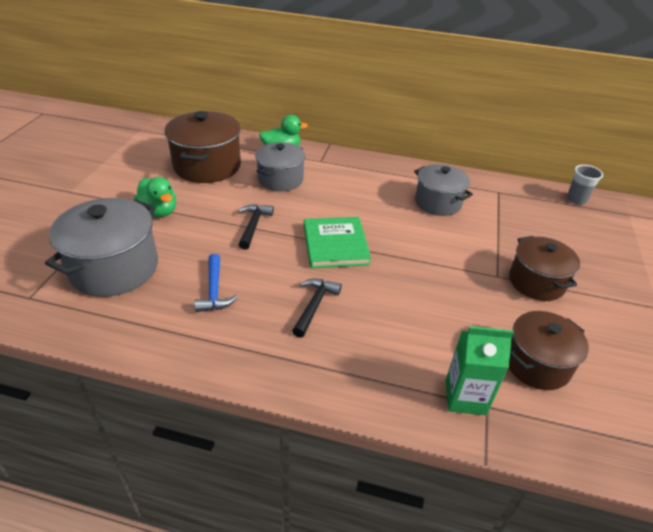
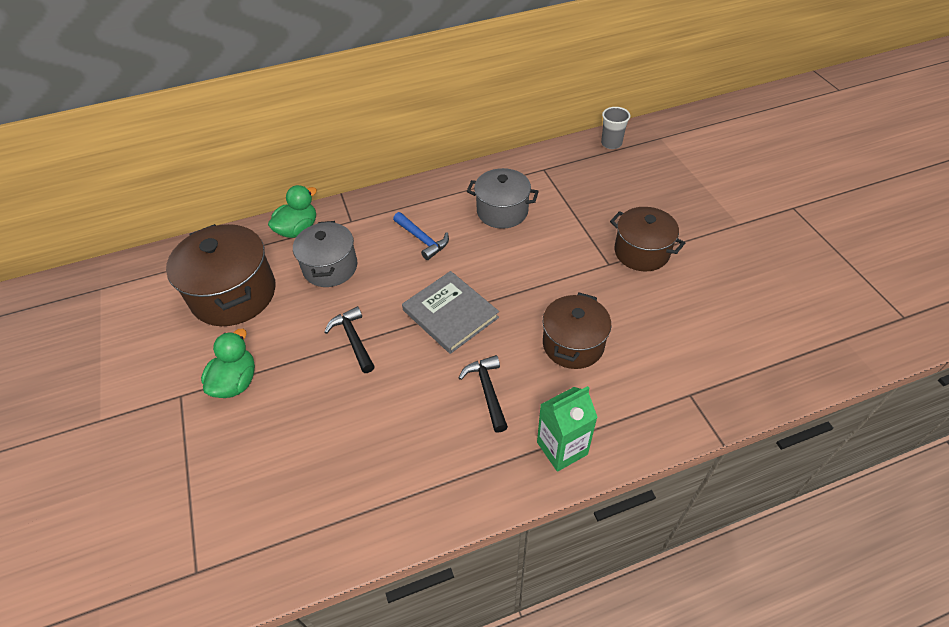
camera: 30 degrees left, 10 degrees up
grey pot [45,198,158,297] -> none
green duck [134,177,176,217] -> green duck turned 90 degrees counterclockwise [201,329,255,398]
blue hammer [194,254,238,312] -> blue hammer moved to [393,212,449,260]
green book [304,217,371,268] -> grey book [402,271,499,354]
green carton [445,326,514,415] -> green carton moved to [537,386,598,472]
brown pot [509,311,589,390] -> brown pot moved to [543,293,611,369]

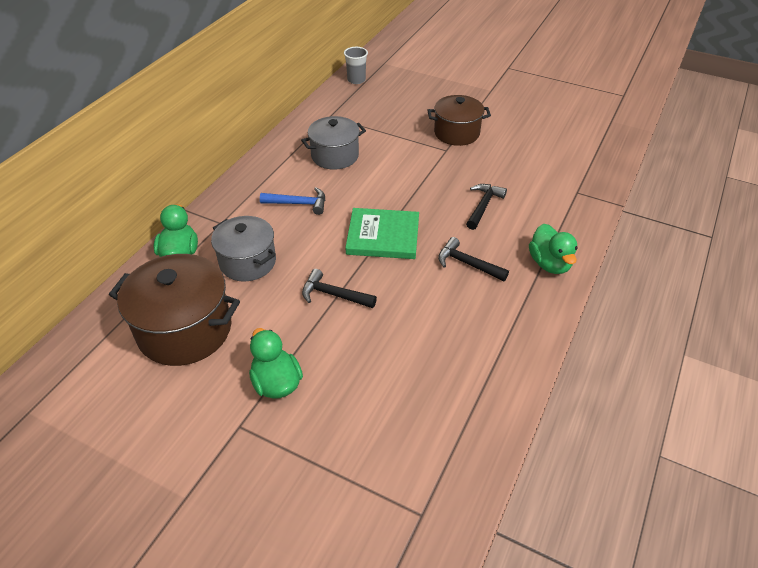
camera: 45 degrees left, 5 degrees down
grey book [402,271,499,354] -> green book [345,208,419,259]
green carton [537,386,598,472] -> green duck [529,224,578,274]
brown pot [543,293,611,369] -> black hammer [466,184,507,230]

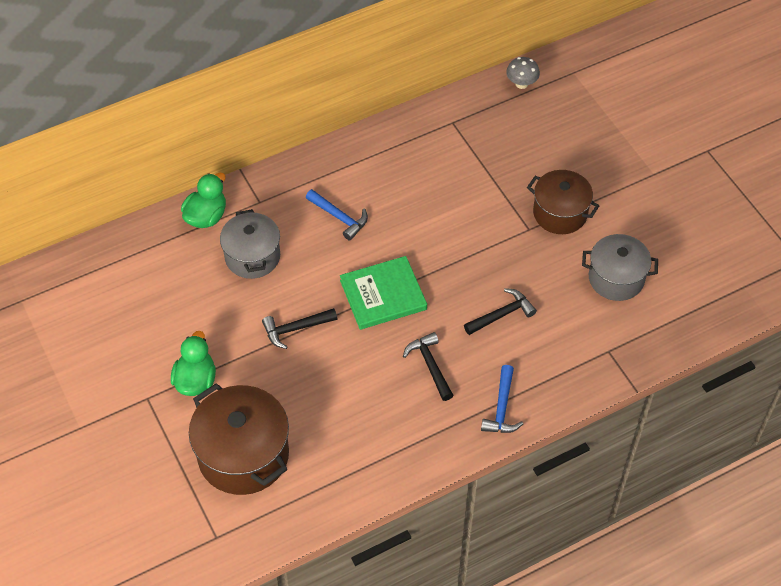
camera: 35 degrees right, 10 degrees up
brown pot [109,254,240,366] -> brown pot moved to [189,383,289,495]
grey pot [301,116,366,170] -> grey pot moved to [582,234,658,301]
black hammer [302,269,377,308] -> black hammer turned 75 degrees counterclockwise [262,308,337,349]
grey cup [344,47,368,84] -> grey mushroom [506,57,540,89]
green book [345,208,419,259] -> green book turned 60 degrees counterclockwise [340,256,427,330]
green duck [529,224,578,274] -> blue hammer [481,365,523,433]

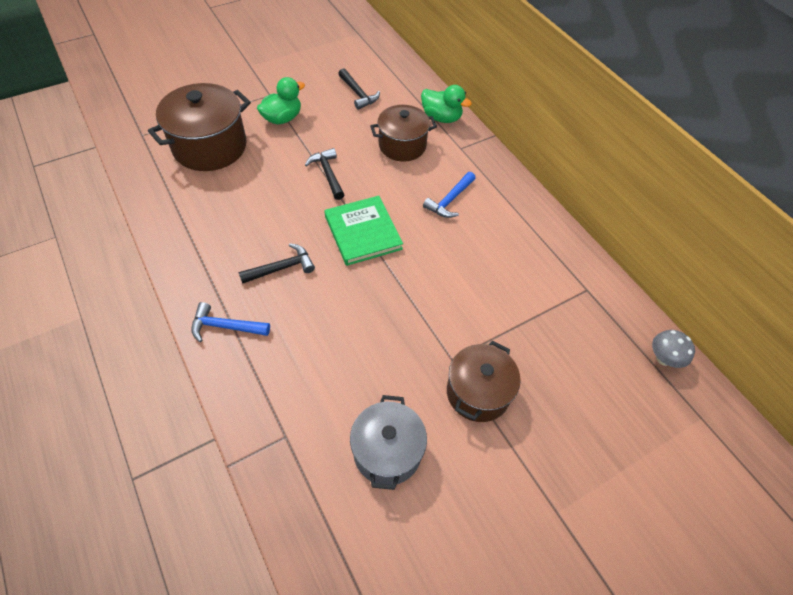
camera: 85 degrees right, 0 degrees up
green duck [171,331,216,396] -> green duck turned 45 degrees counterclockwise [257,77,305,125]
grey pot [220,209,280,279] -> brown pot [370,105,437,162]
black hammer [464,288,537,335] -> black hammer moved to [338,68,380,110]

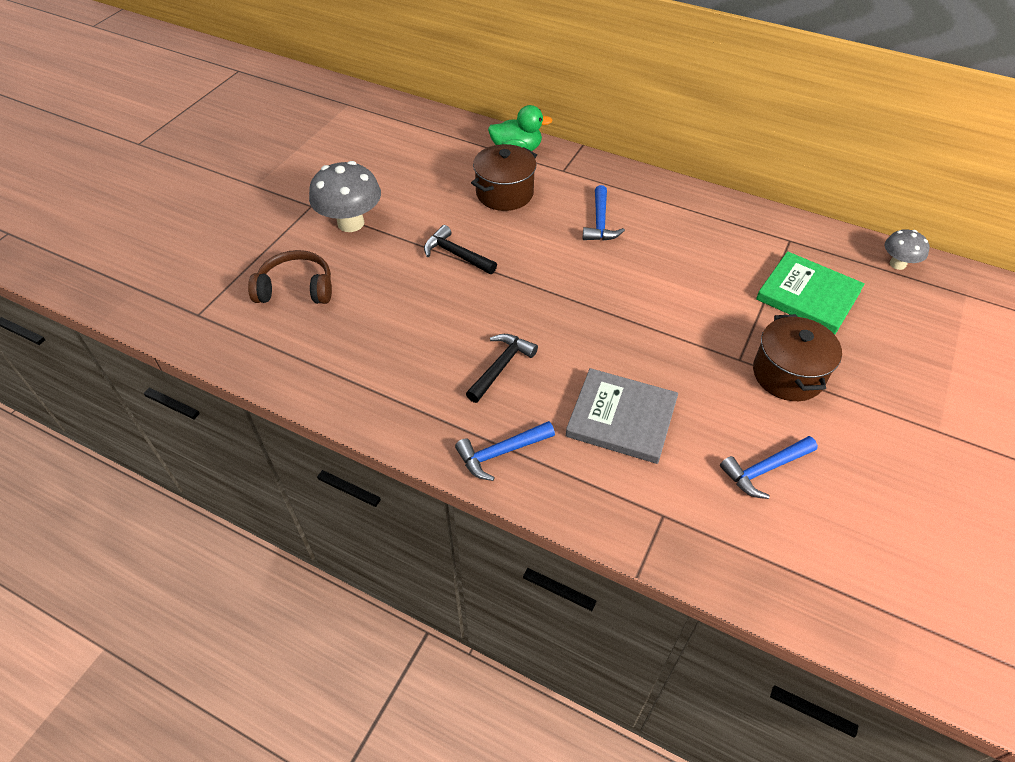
camera: 30 degrees left, 5 degrees down
brown pot [148,83,251,171] -> brown headphones [248,250,332,304]
green duck [257,77,305,125] -> grey mushroom [309,161,381,232]
green book [324,196,403,266] -> green book moved to [756,251,865,335]
black hammer [338,68,380,110] -> none
grey pot [350,395,427,490] -> blue hammer [720,436,818,499]
none -> grey book [566,368,678,464]

